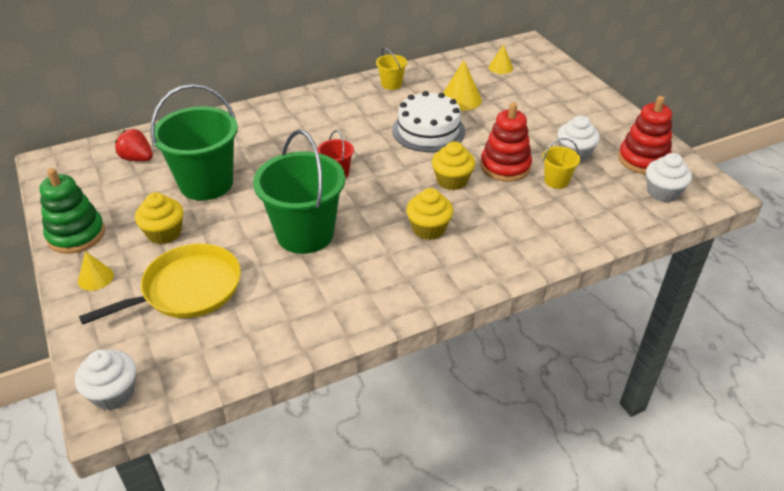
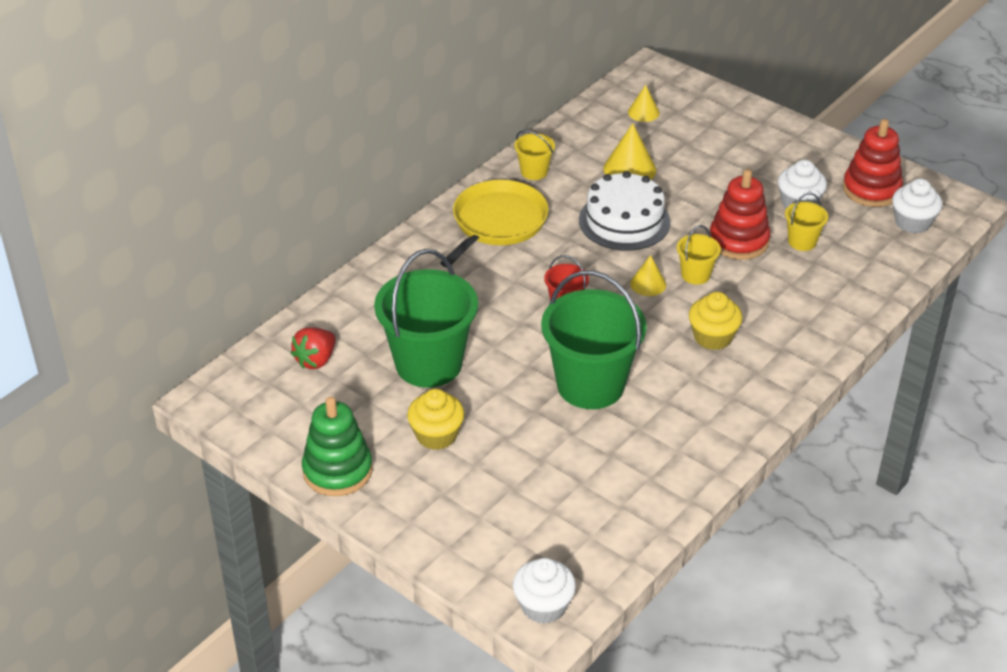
camera: 25 degrees left, 0 degrees up
yellow cone [78,251,114,291] -> yellow cone moved to [630,255,666,296]
yellow pan [79,244,241,324] -> yellow pan moved to [440,180,549,267]
red strawberry [115,129,153,161] -> red strawberry turned 60 degrees counterclockwise [291,327,336,369]
yellow cupcake [432,141,475,190] -> yellow bucket [677,225,721,285]

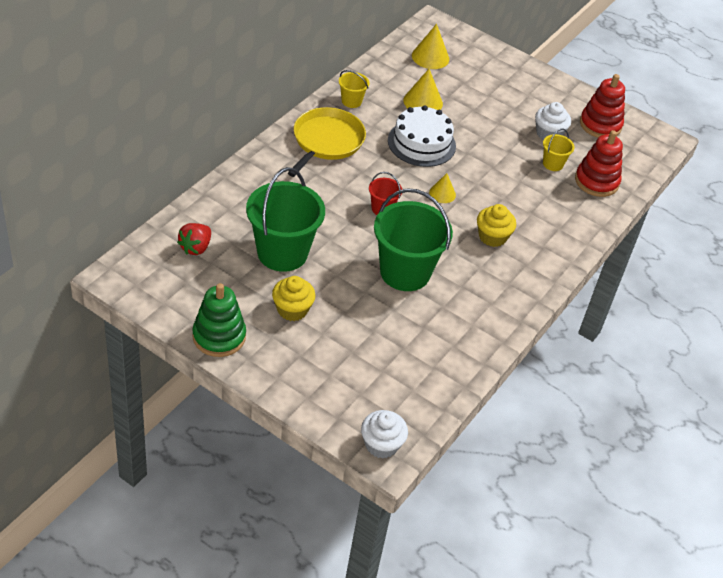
camera: 10 degrees left, 5 degrees up
yellow cone [628,85,660,122] -> yellow cone [412,24,449,69], size x1.60
yellow bucket [677,225,721,285] -> none
red stacking toy [710,169,771,260] -> red stacking toy moved to [575,130,623,197]
white cupcake [892,178,943,234] -> none

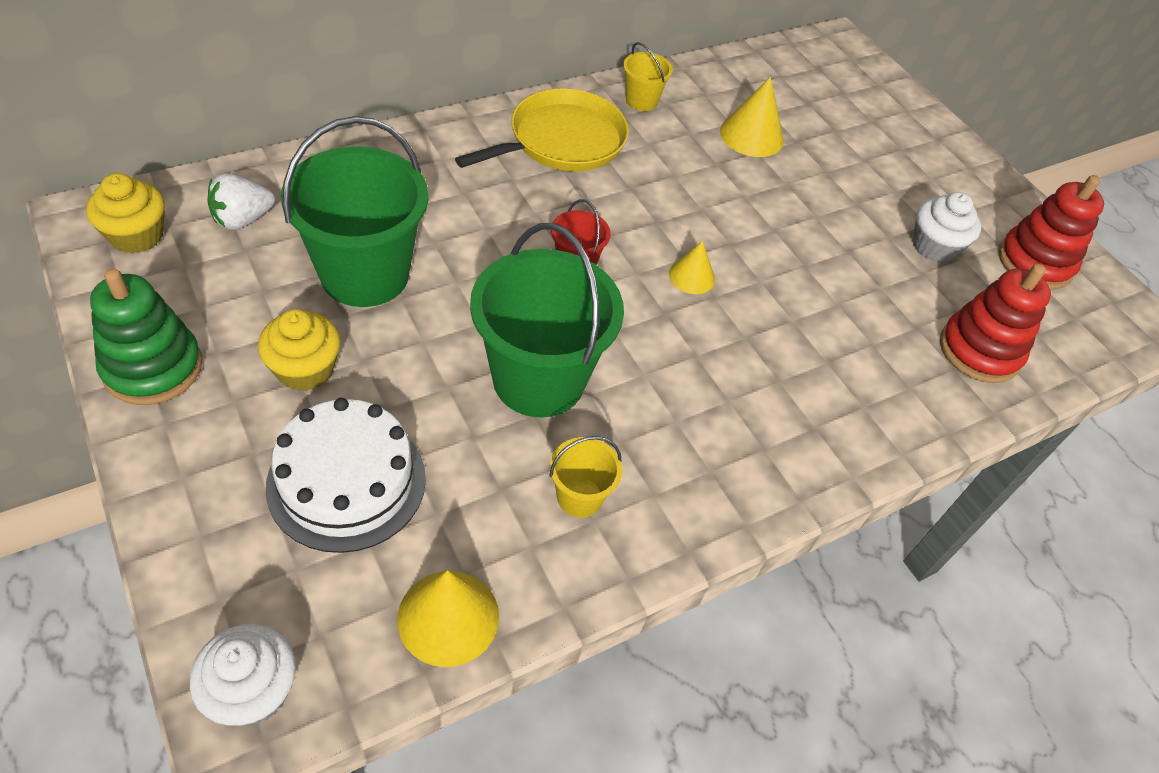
camera: 25 degrees right, 5 degrees up
red strawberry [177,223,211,255] -> white strawberry [207,173,275,230]
white cake [388,105,456,167] -> white cake moved to [266,398,426,553]
yellow cone [412,24,449,69] -> yellow cone moved to [397,570,499,667]
yellow cupcake [477,204,516,247] -> yellow cupcake moved to [86,173,165,254]
yellow bucket [543,129,574,171] -> yellow bucket moved to [550,436,622,518]

